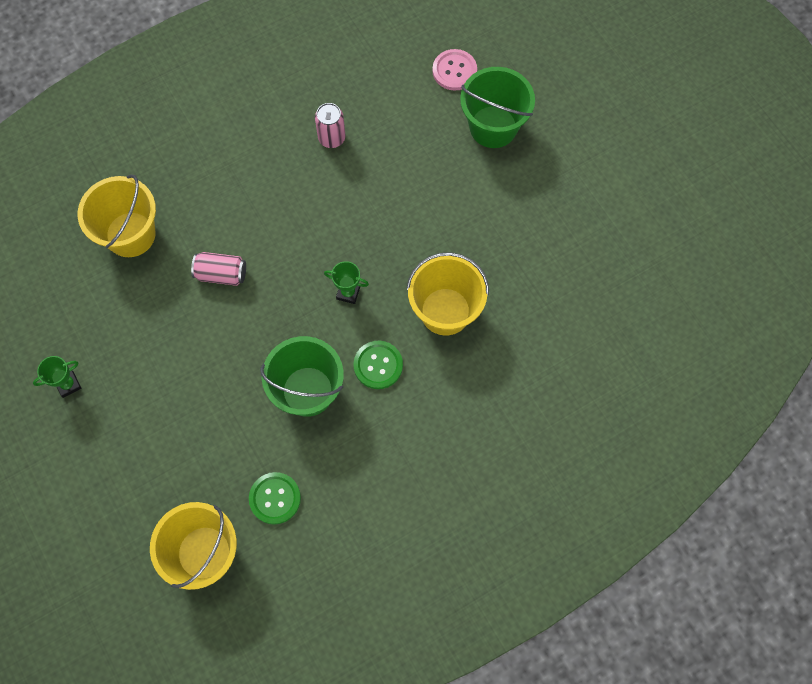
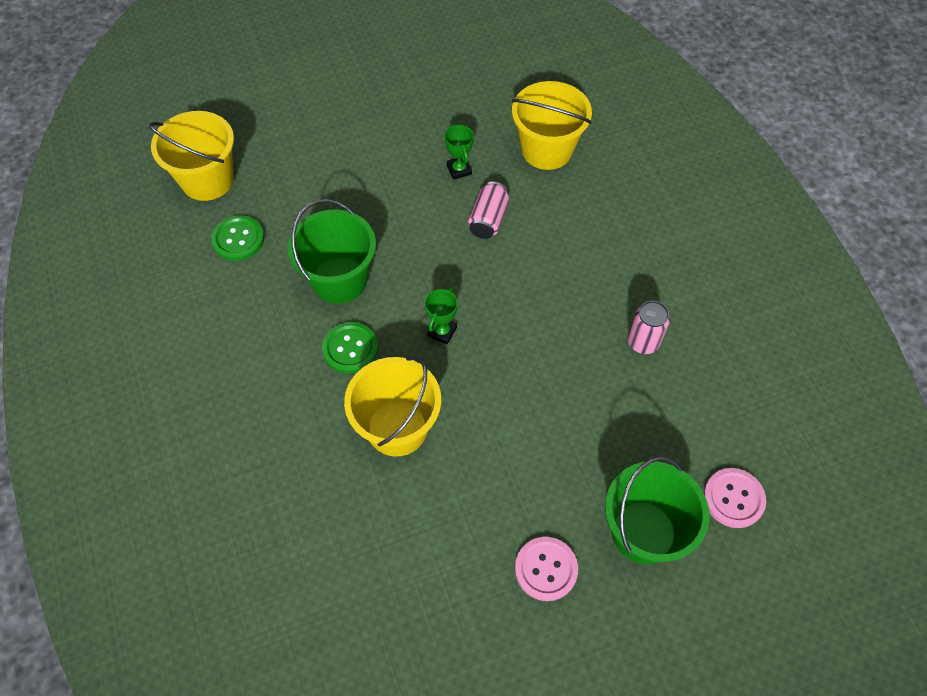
camera: 100 degrees right, 10 degrees down
green trophy [33,356,81,398] -> green trophy moved to [444,124,474,180]
none -> pink button [515,537,578,601]

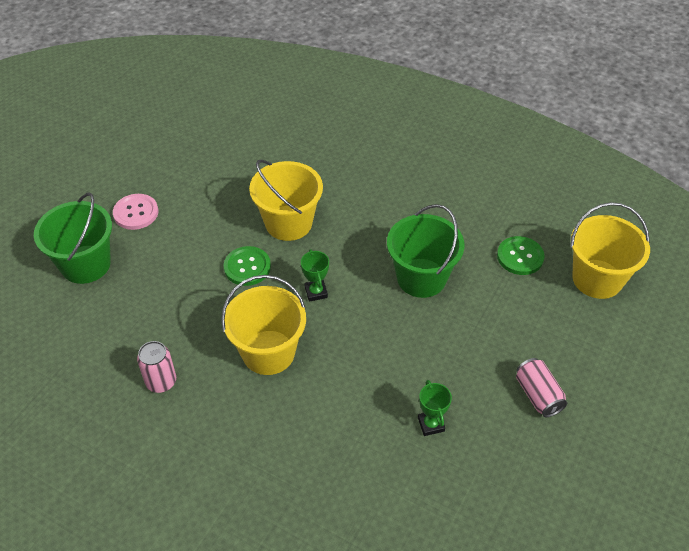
camera: 140 degrees right, 10 degrees down
green button [322,322,378,373] -> green button moved to [224,246,271,286]
green trophy [444,124,474,180] -> green trophy turned 45 degrees clockwise [418,380,452,436]
pink can [468,182,509,239] -> pink can moved to [516,358,567,417]
yellow bucket [512,81,592,170] -> yellow bucket moved to [221,275,306,375]
pink button [704,468,766,528] -> none

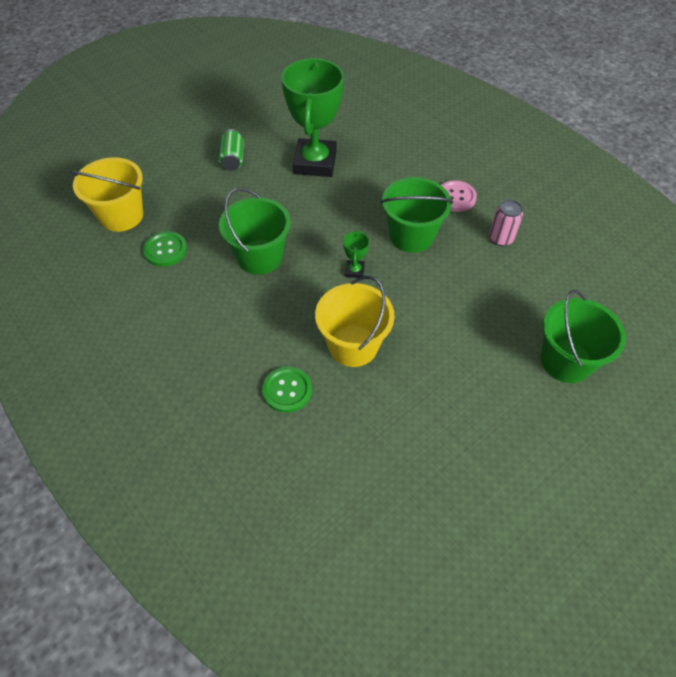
camera: 160 degrees left, 5 degrees up
pink button [113,194,158,230] -> pink button moved to [441,180,477,212]
yellow bucket [221,275,306,375] -> green bucket [381,177,453,253]
green button [224,246,271,286] -> green button moved to [262,367,312,413]
green trophy [418,380,452,436] -> green trophy [281,58,344,177], size x2.50
pink can [516,358,567,417] -> green can [219,129,244,171]

